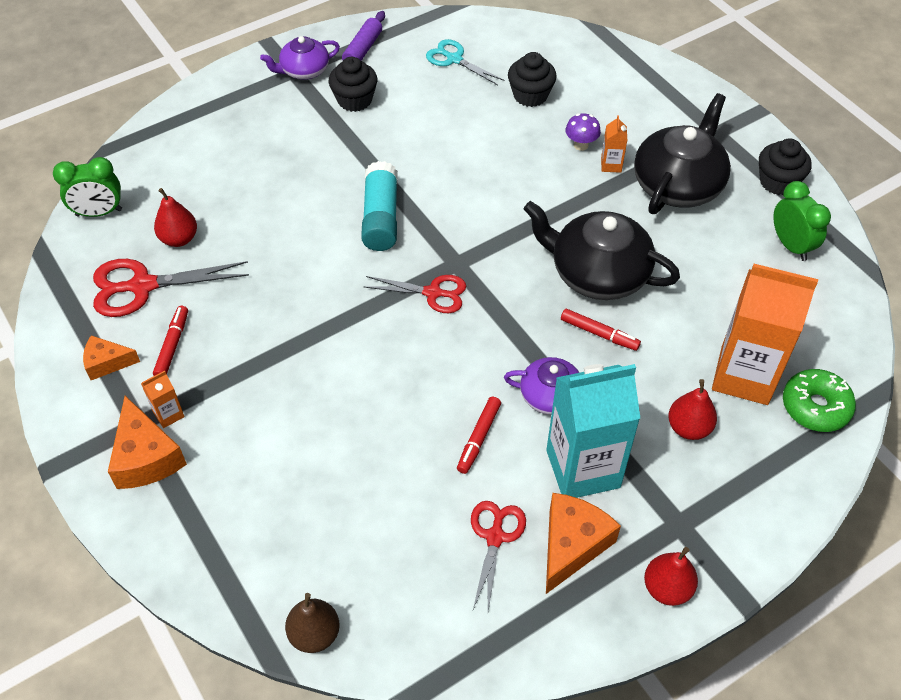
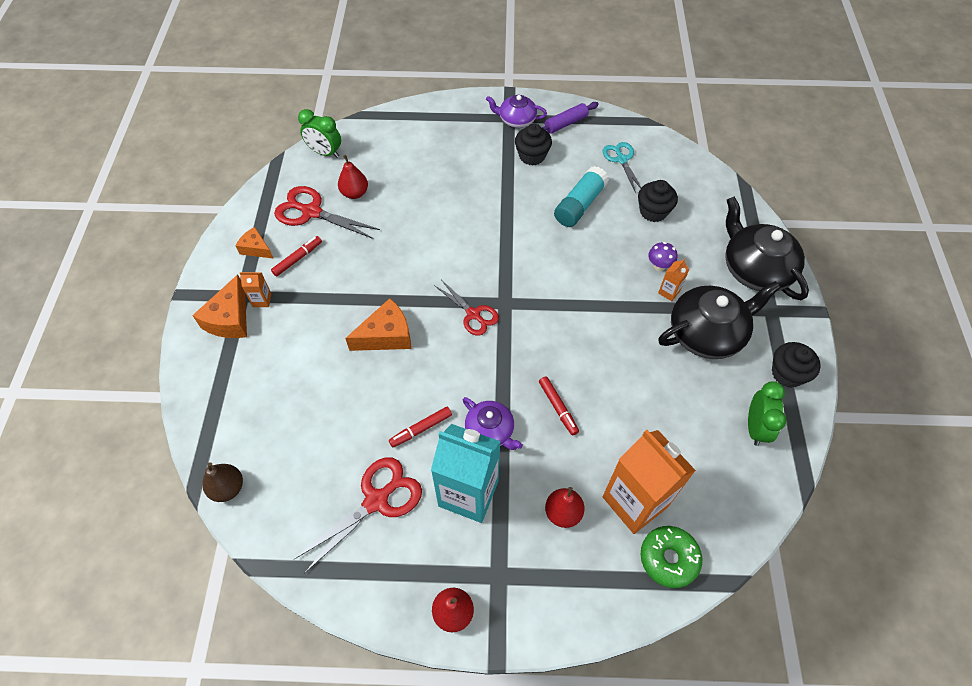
camera: 35 degrees right, 5 degrees up
turquoise glue stick [361,161,398,251] -> turquoise glue stick moved to [554,166,609,227]
red scissors [471,501,526,611] -> red scissors [294,457,422,573], size x1.52
black teapot [524,201,680,300] -> black teapot moved to [725,197,809,300]
orange cheese [546,493,621,594] -> orange cheese moved to [345,298,411,351]

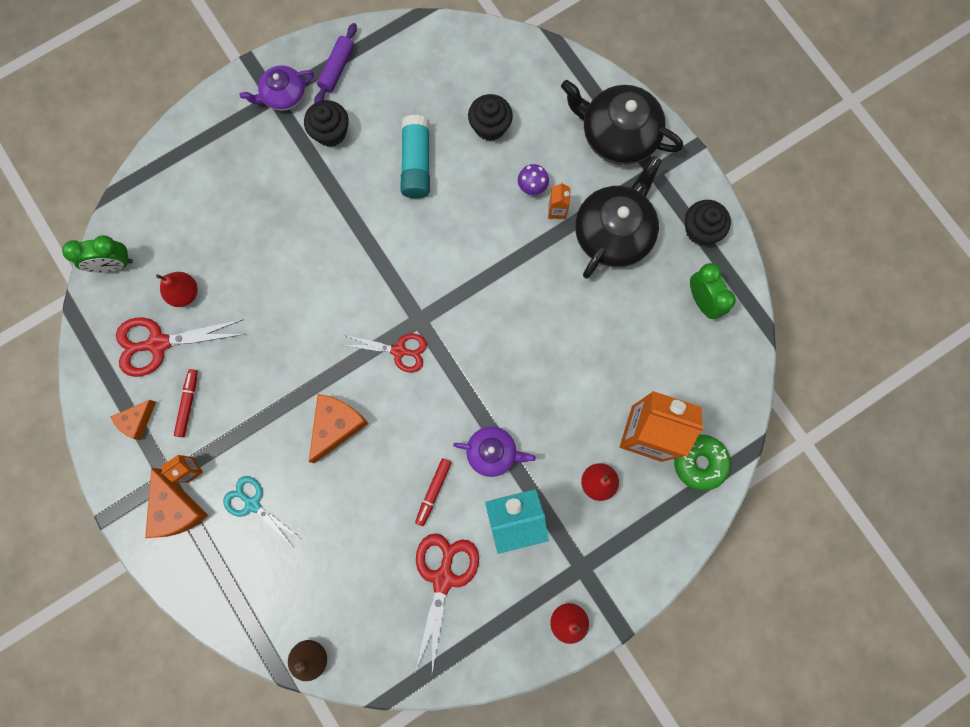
camera: 35 degrees left, 20 degrees up
orange cheese [236,227,274,259] -> orange cheese turned 45 degrees counterclockwise [110,400,156,440]
red marker [539,376,579,436] -> none
turquoise scissors [603,142,641,193] -> turquoise scissors moved to [223,476,300,547]

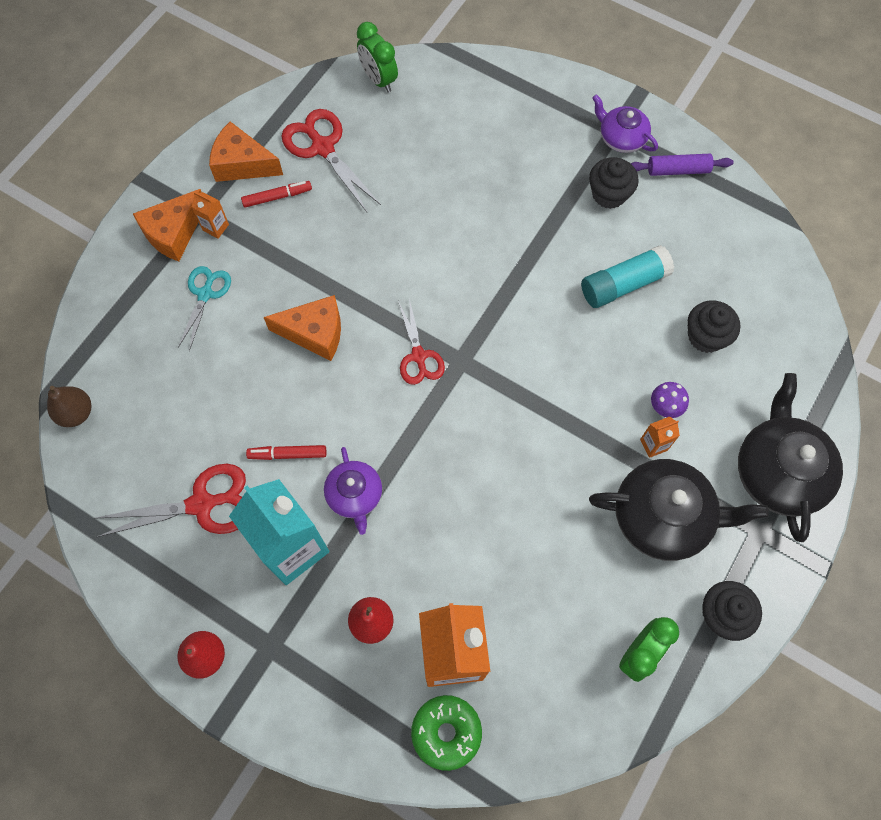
camera: 65 degrees right, 10 degrees down
orange cheese [110,400,156,440] -> orange cheese [209,122,283,182], size x1.62
red pear [156,272,198,307] -> none

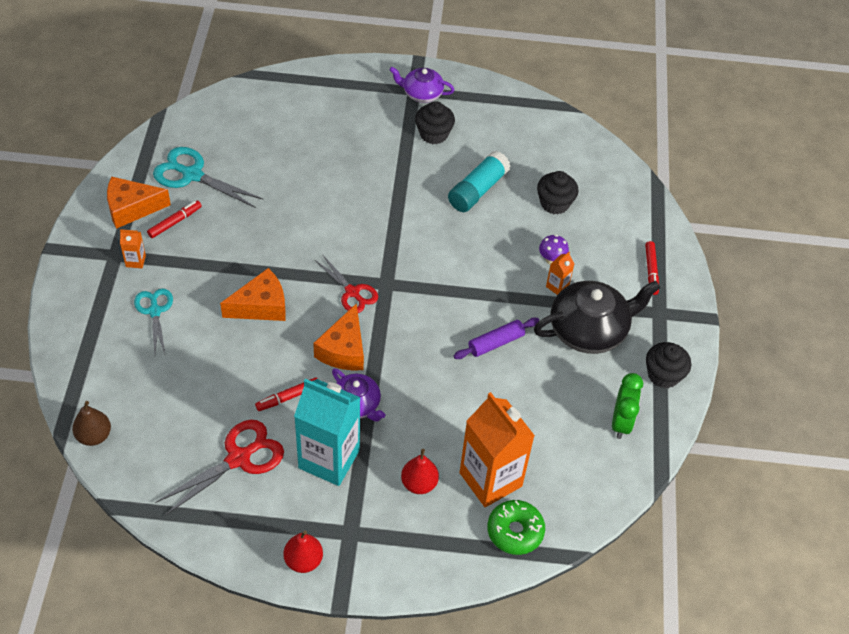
camera: 30 degrees left, 15 degrees down
orange cheese [133,189,202,261] -> orange cheese moved to [313,303,364,370]
red scissors [281,109,381,212] -> turquoise scissors [153,147,264,208]
green clock [357,22,398,93] -> none
purple rolling pin [631,154,734,176] -> purple rolling pin moved to [454,318,539,359]
black teapot [738,373,843,542] -> red marker [645,241,659,295]

